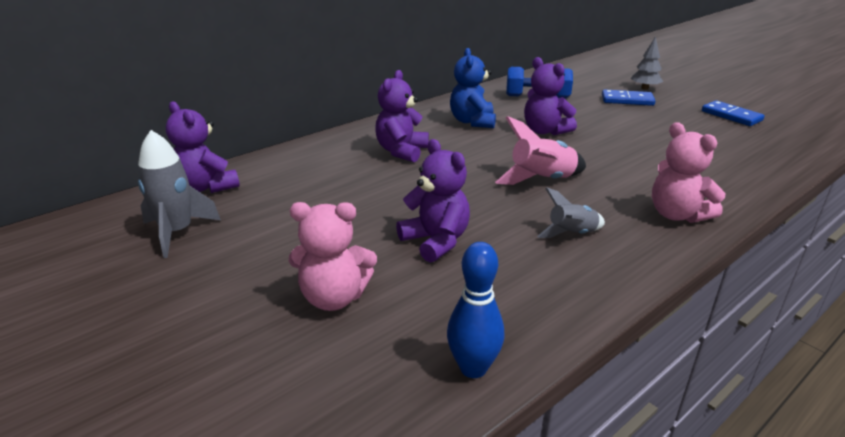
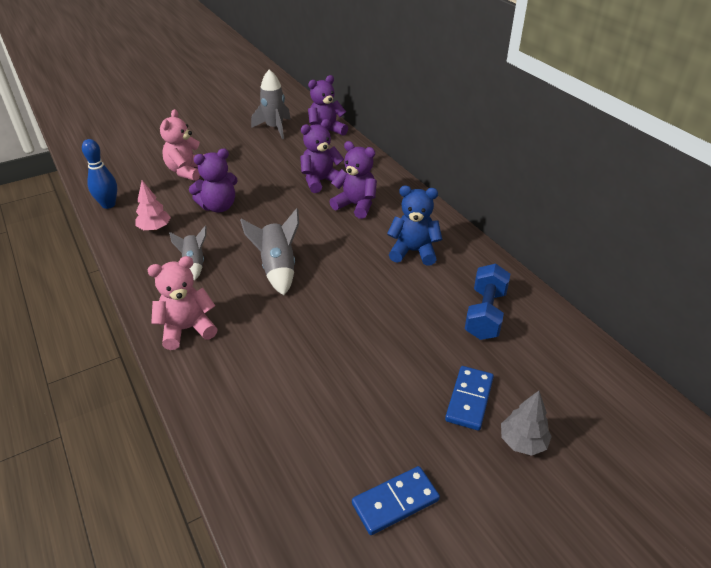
camera: 100 degrees right, 10 degrees up
pink rocket [495,116,586,185] -> grey rocket [240,208,299,295]
purple teddy bear [524,57,577,135] -> purple teddy bear moved to [300,119,344,193]
none -> pink tree [136,180,171,231]

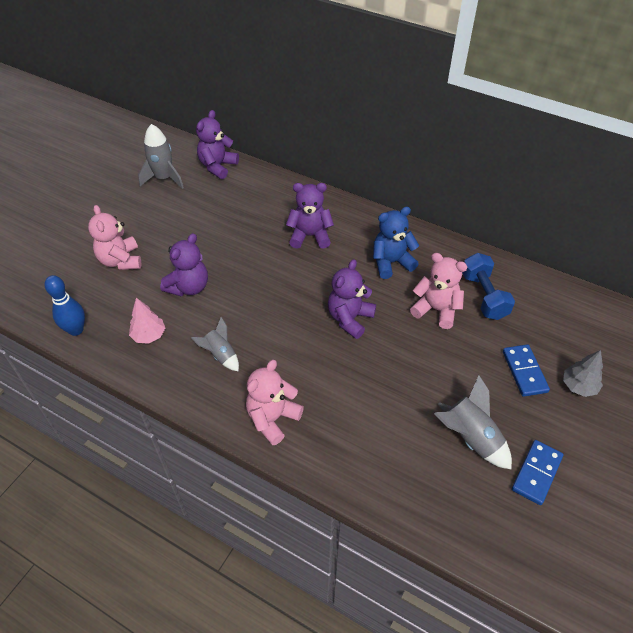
camera: 30 degrees left, 10 degrees up
grey rocket [240,208,299,295] -> grey rocket moved to [434,375,512,469]
purple teddy bear [300,119,344,193] -> purple teddy bear moved to [328,259,376,339]
none -> pink teddy bear [410,253,467,329]

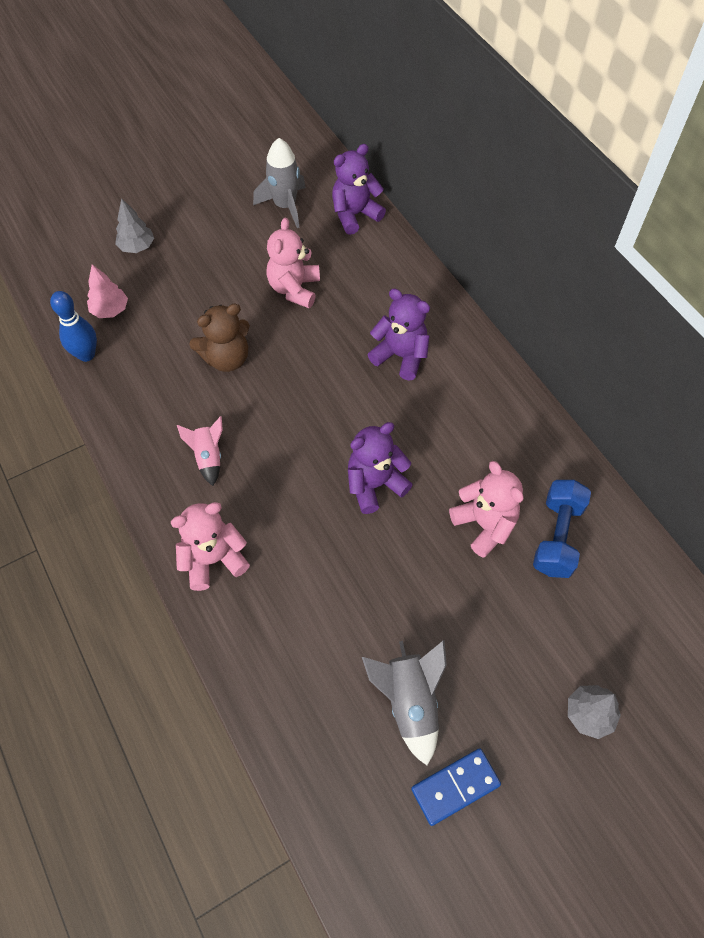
camera: 30 degrees right, 10 degrees up
pink teddy bear [88,205,141,270] -> pink teddy bear moved to [266,218,320,308]
pink tree [129,298,165,344] -> pink tree moved to [87,264,128,318]
purple teddy bear [160,233,208,296] -> brown teddy bear [189,303,250,372]
grey rocket [191,317,239,371] -> pink rocket [177,416,223,486]
blue teddy bear [373,207,420,279] -> none
blue domino [503,344,550,397] -> none
none -> grey tree [115,198,154,253]

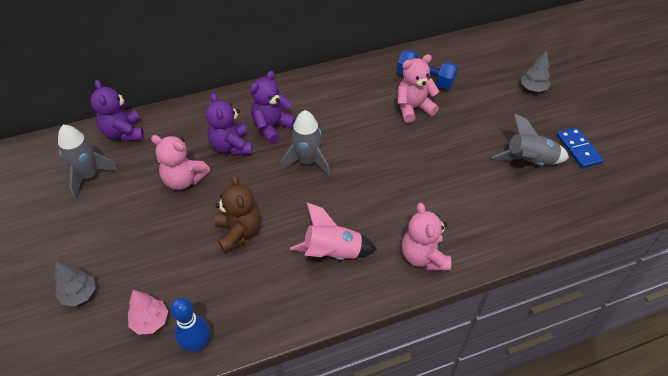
camera: 80 degrees left, 10 degrees down
pink rocket [177,416,223,486] -> pink rocket [290,202,377,260], size x1.55
purple teddy bear [348,422,413,514] -> purple teddy bear moved to [206,93,252,156]
none -> grey rocket [281,110,330,177]

